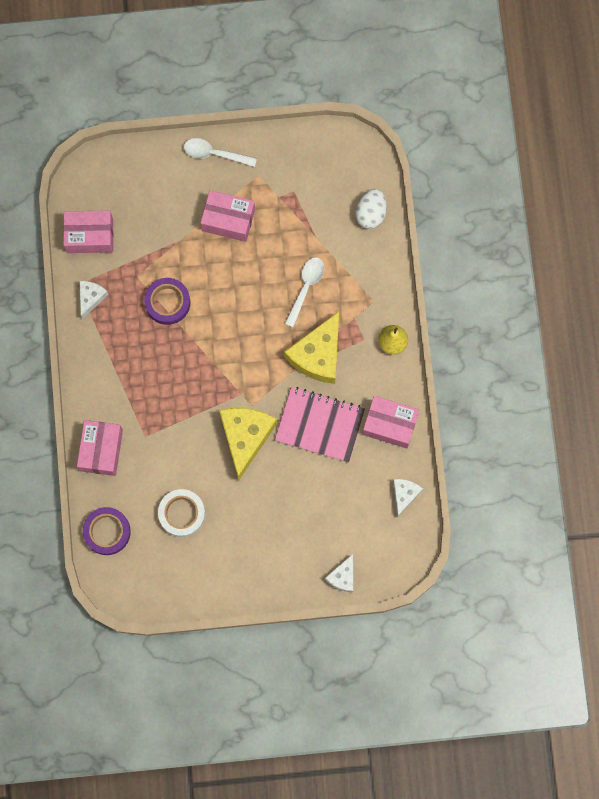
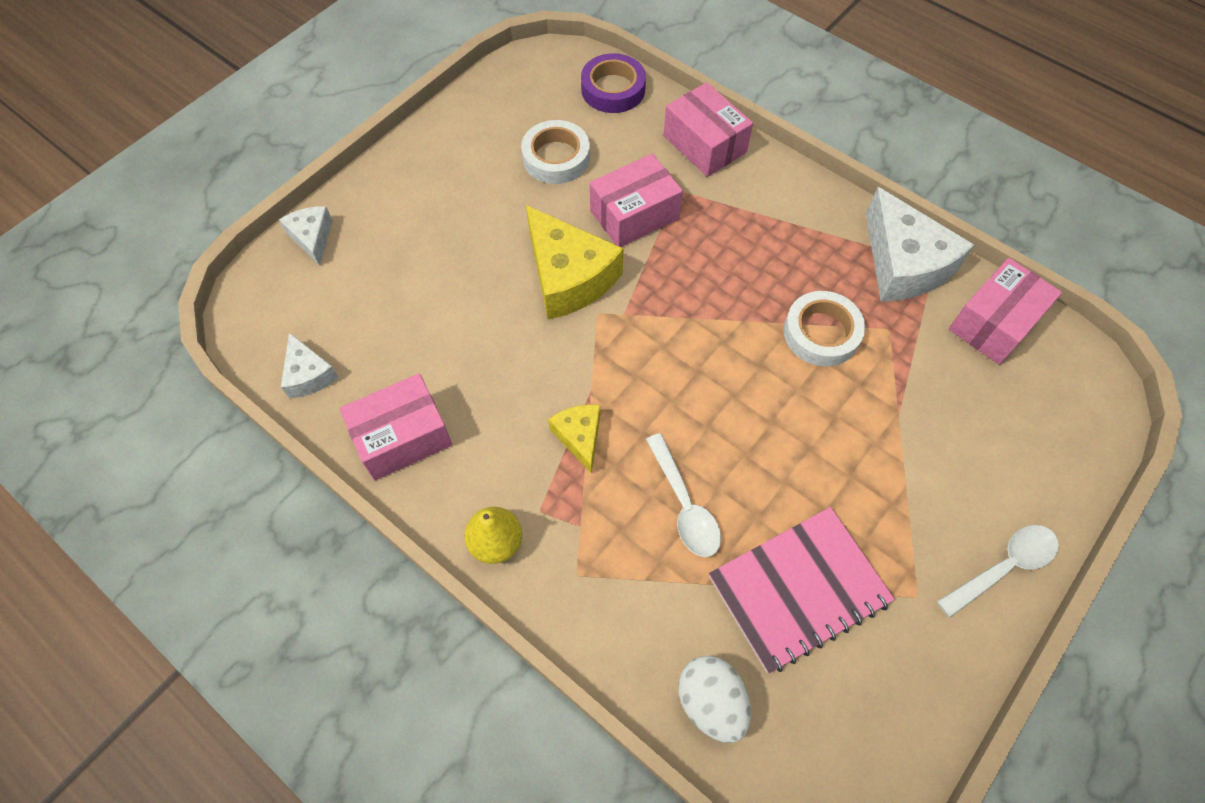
camera: 135 degrees right, 15 degrees down
white cheese [79,281,109,319] -> white cheese [866,187,974,302], size x1.89
purple tape [144,278,190,325] -> white tape [784,291,865,366]
pink box [201,190,255,242] -> pink box moved to [590,154,683,247]
pink notebook [275,387,365,463] -> pink notebook moved to [709,507,895,673]
yellow cheese [284,311,339,384] -> yellow cheese [548,404,600,474], size x0.53

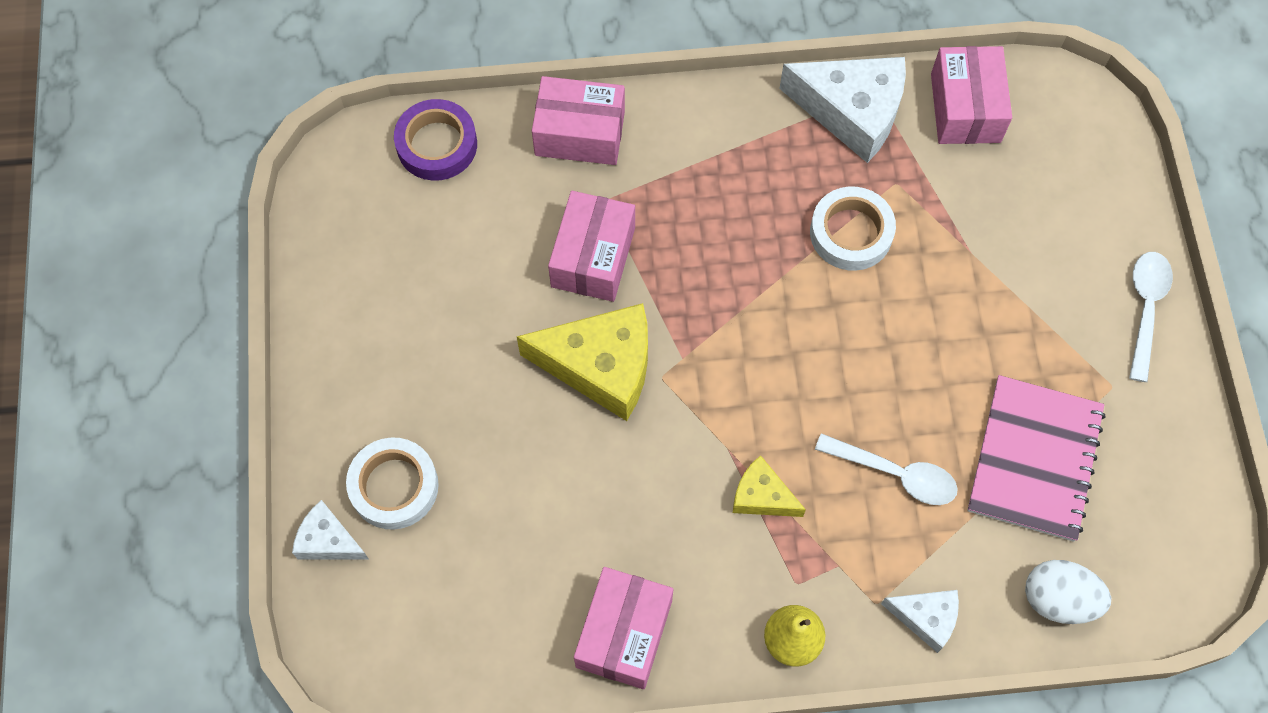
camera: 45 degrees left, 5 degrees up
white cheese [281,333,339,398] -> white cheese moved to [881,590,959,653]
white tape [521,120,590,184] -> white tape moved to [346,437,439,530]

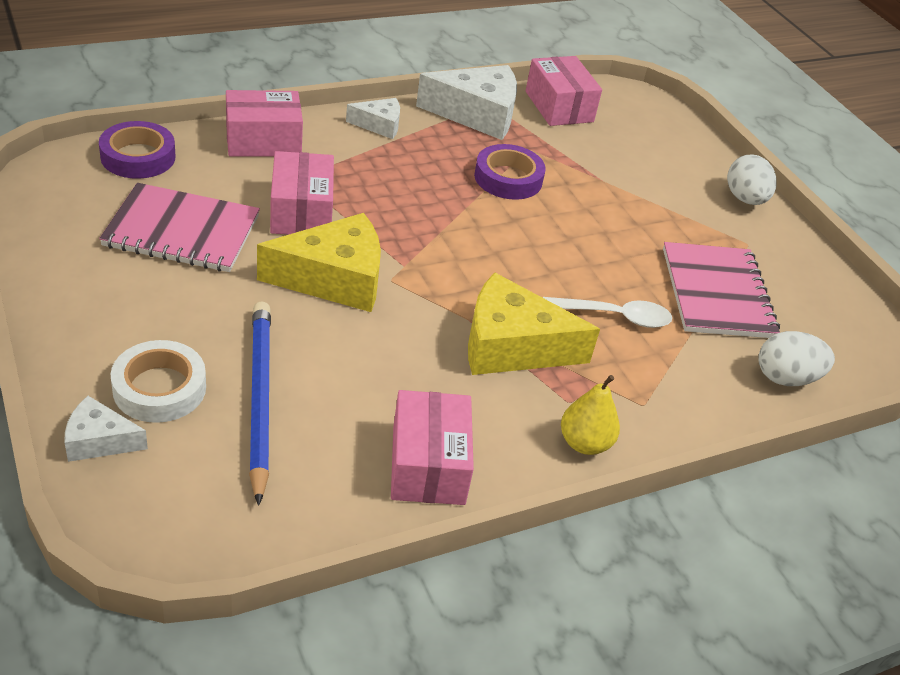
camera: 25 degrees left, 25 degrees down
yellow cheese [733,455,806,517] -> yellow cheese [468,272,600,375], size x1.89
white tape [810,187,896,271] -> purple tape [474,144,546,200]
white cheese [881,590,959,653] -> white cheese moved to [346,98,400,139]
white spoon [1129,252,1173,382] -> white egg [727,155,777,205]
none -> pink notebook [99,183,260,272]
none -> blue pencil [249,301,271,506]

